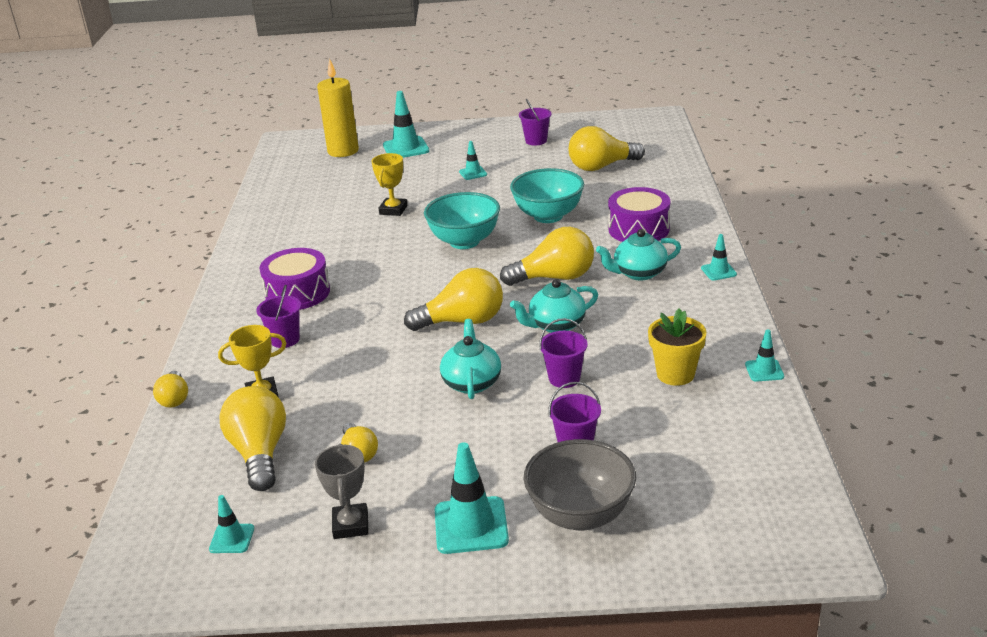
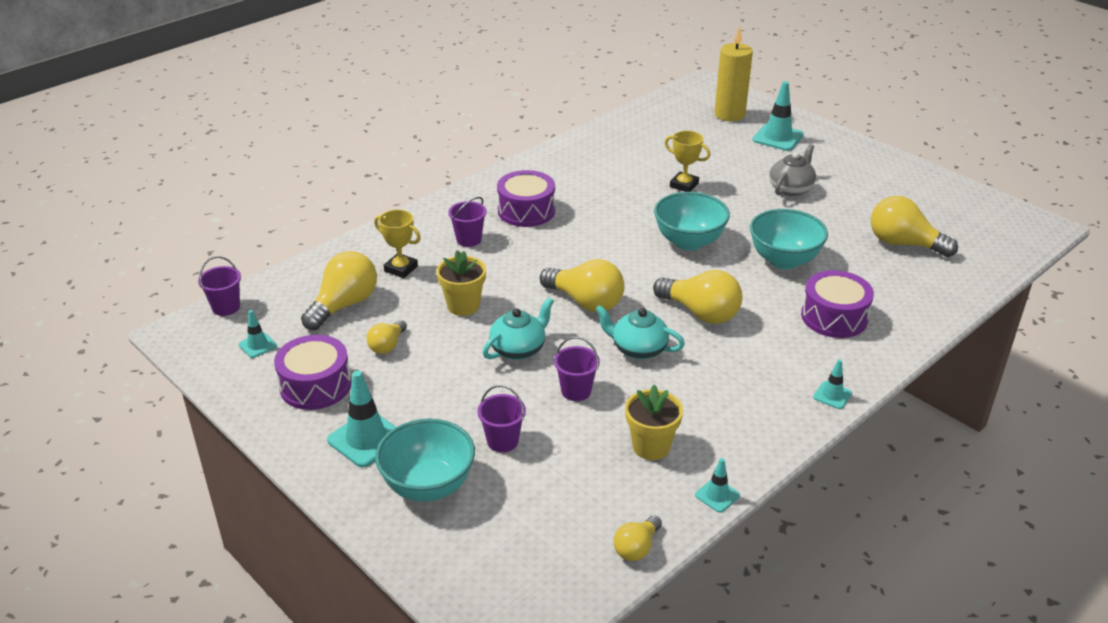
camera: 45 degrees right, 5 degrees up
yellow light bulb [153,371,188,408] -> yellow light bulb moved to [614,516,662,561]
grey trophy [315,444,369,539] -> purple drum [274,335,351,410]
yellow trophy [372,153,407,216] -> yellow trophy turned 60 degrees clockwise [664,131,710,192]
turquoise traffic cone [459,141,487,180] -> grey teapot [769,144,816,196]
purple bucket [519,99,552,146] -> purple bucket moved to [198,256,241,316]
grey bowl [524,439,636,531] -> turquoise bowl [375,418,475,502]
turquoise teapot [596,229,681,280] -> none
none -> yellow flower pot [437,250,486,316]

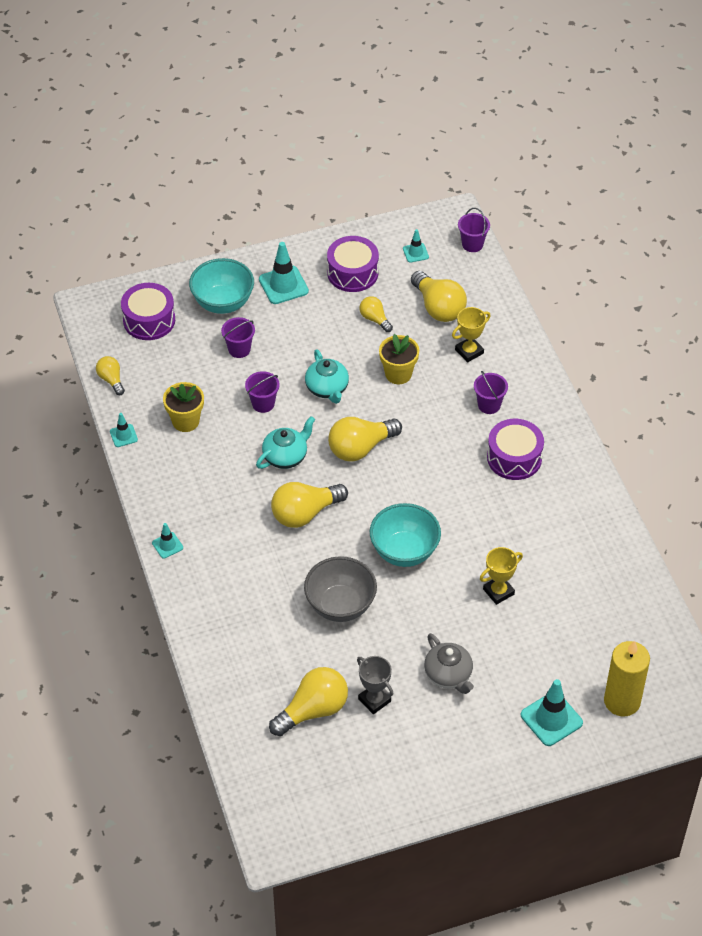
camera: 115 degrees right, 15 degrees up
turquoise bowl [750,209,828,269] -> grey bowl [304,556,377,622]
purple drum [801,270,874,338] -> purple drum moved to [121,283,175,340]
none -> grey trophy [357,656,393,714]

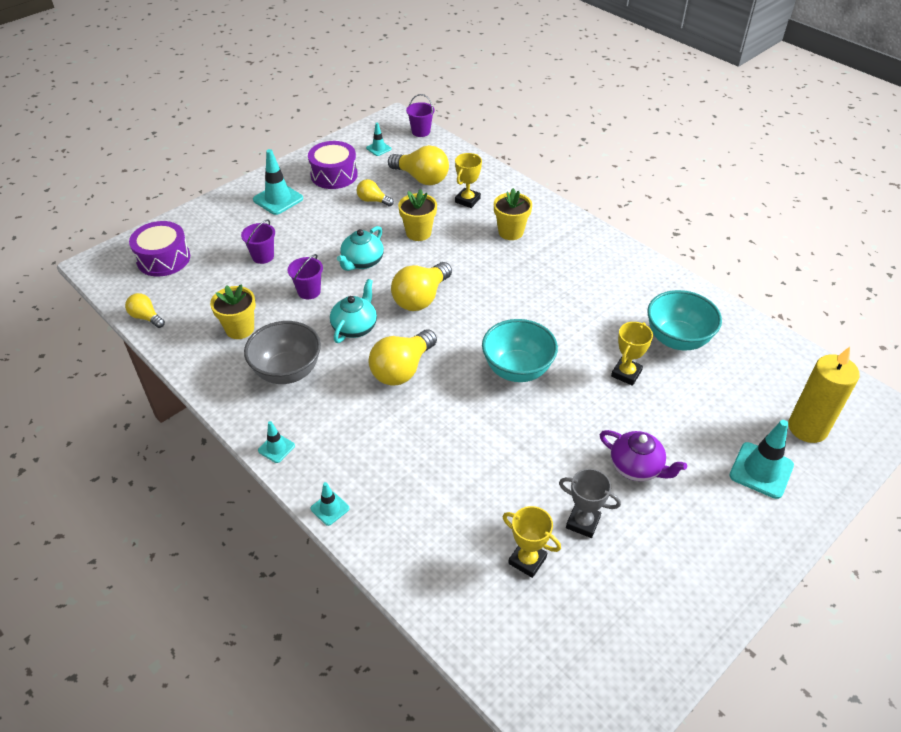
camera: 25 degrees left, 5 degrees down
turquoise traffic cone [110,413,138,447] -> turquoise traffic cone moved to [311,482,350,526]
turquoise bowl [189,258,254,314] -> turquoise bowl moved to [647,290,722,351]
yellow light bulb [269,667,348,736] -> yellow trophy [503,506,561,578]
grey bowl [304,556,377,622] -> grey bowl moved to [244,321,321,384]
turquoise teapot [305,349,349,404] -> turquoise teapot turned 75 degrees clockwise [337,226,384,271]
grey teapot [424,633,474,694] -> purple teapot [600,430,687,481]
purple bucket [474,371,508,414] -> yellow flower pot [494,188,532,240]
purple drum [487,419,544,480] -> none

